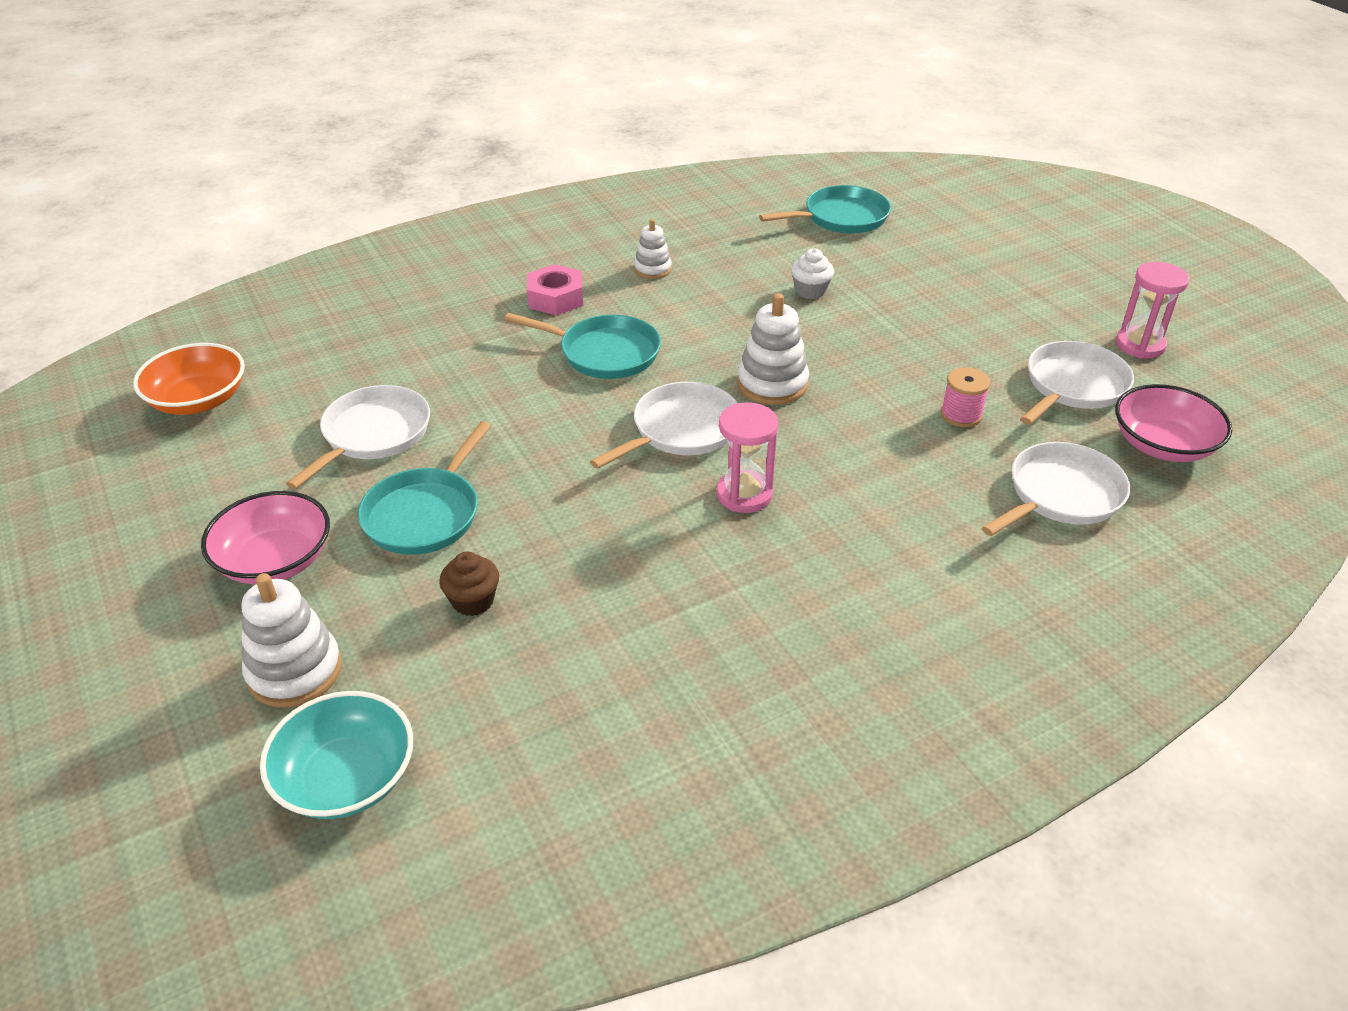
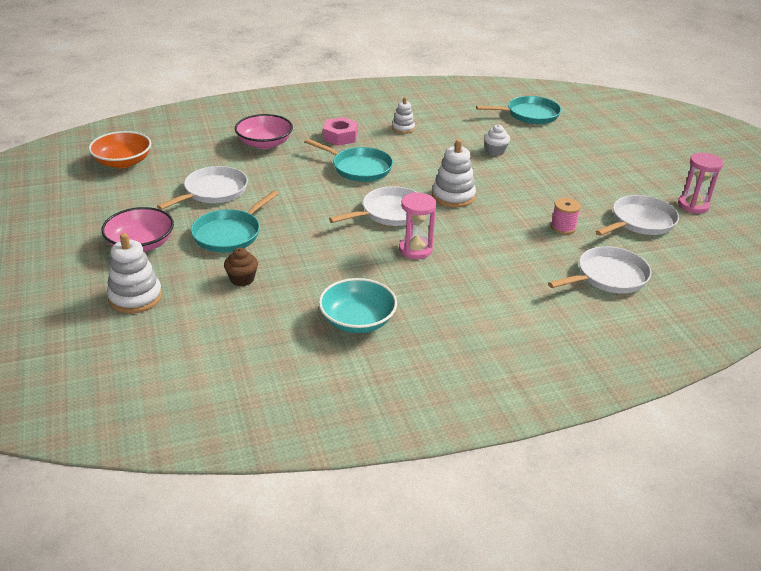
camera: 10 degrees right, 5 degrees down
turquoise bowl [260,691,413,819] -> turquoise bowl moved to [319,278,397,333]
pink bowl [1115,384,1232,462] -> pink bowl moved to [235,114,293,149]

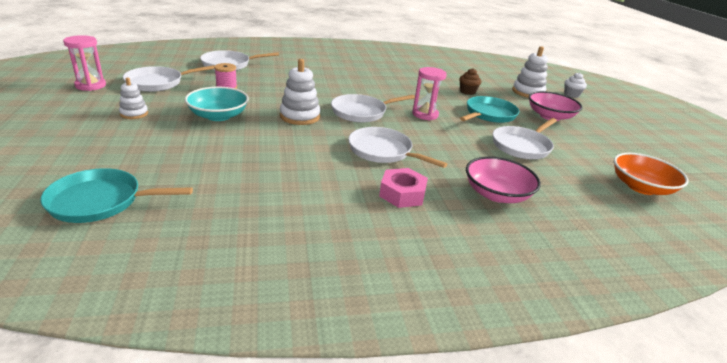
camera: 175 degrees left, 5 degrees down
turquoise pan [305,139,393,182] -> white pan [348,127,447,168]
turquoise bowl [319,278,397,333] -> turquoise bowl moved to [185,87,249,121]
white stacking toy [392,97,415,134] -> white stacking toy moved to [119,77,148,119]
pink hourglass [399,192,436,259] -> pink hourglass moved to [412,67,447,120]
white cupcake [484,124,510,156] -> white cupcake moved to [564,72,587,98]

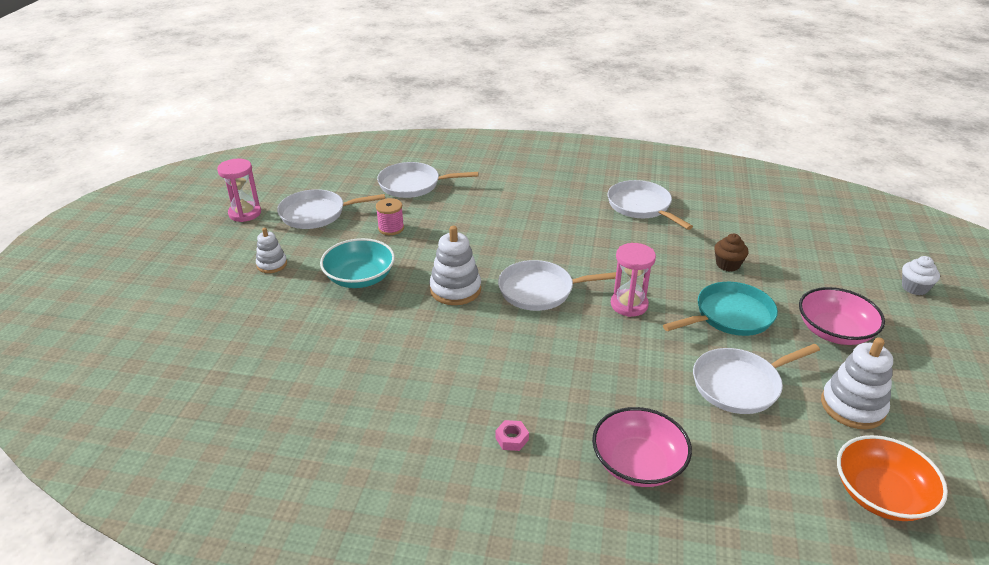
camera: 25 degrees right, 5 degrees up
turquoise pan [40,168,193,223] -> none
white pan [348,127,447,168] -> white pan moved to [607,180,693,230]
pink nut [379,168,428,208] -> pink nut [495,420,529,451], size x0.54
white stacking toy [512,46,548,98] -> white stacking toy moved to [821,337,893,429]

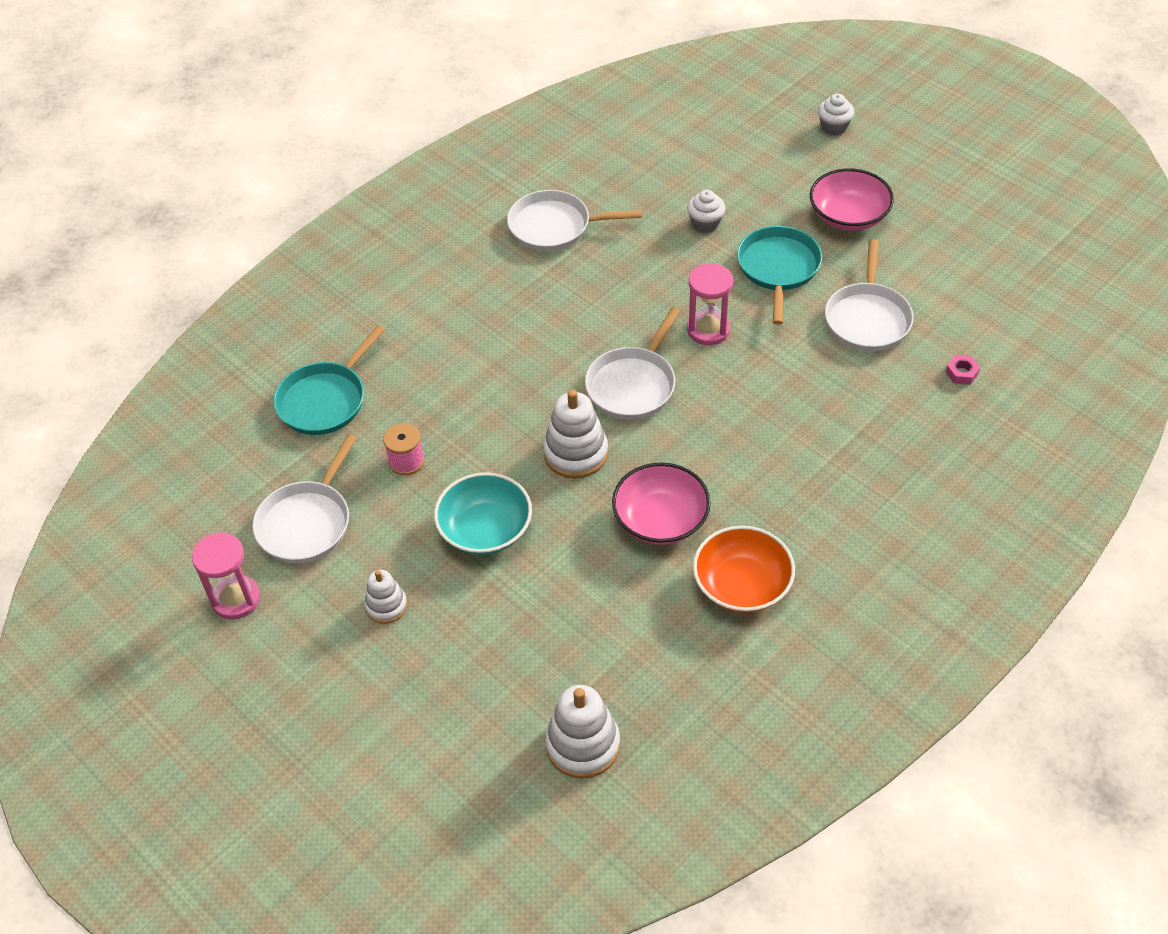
camera: 55 degrees left, 15 degrees up
white pan [377,162,478,198] -> turquoise pan [274,325,385,435]
pink nut [495,420,529,451] -> pink nut moved to [946,355,980,385]
pink bowl [592,407,692,487] -> pink bowl moved to [612,463,711,545]
brown cupcake [714,234,749,272] -> white cupcake [687,190,726,233]
white stacking toy [821,337,893,429] -> white stacking toy moved to [545,685,620,779]
orange bowl [837,435,948,521] -> orange bowl moved to [693,526,795,613]

